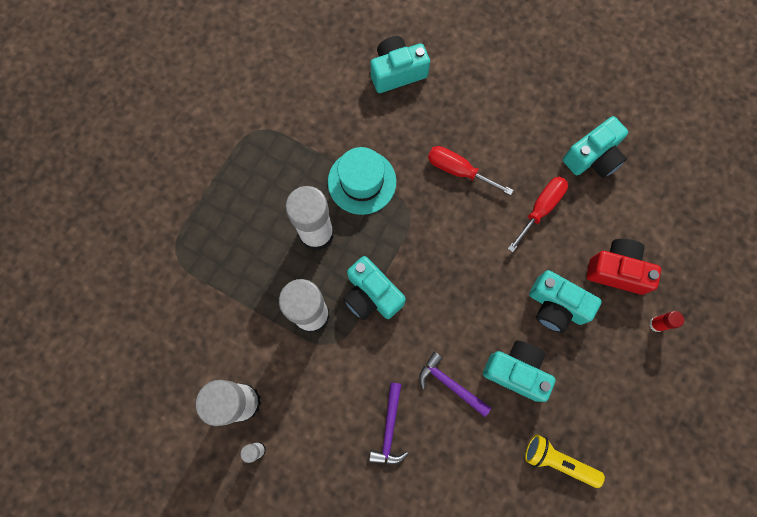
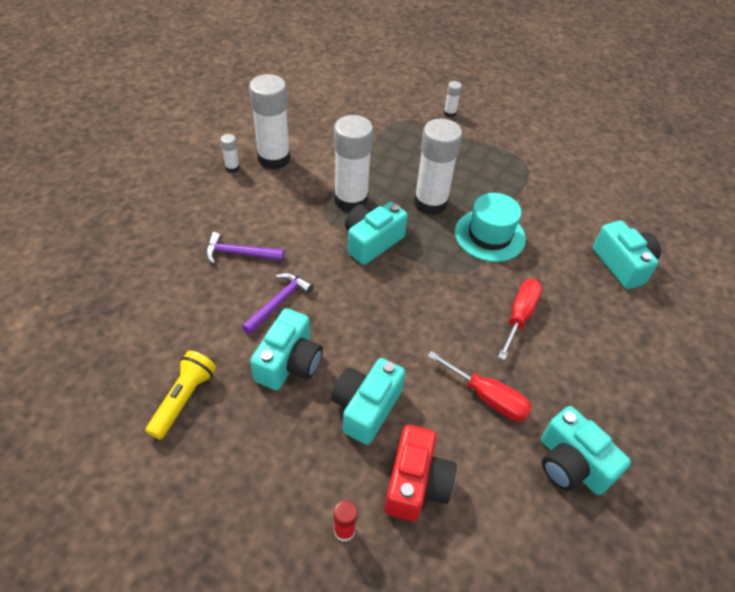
camera: 85 degrees right, 25 degrees down
none -> white glue stick [444,81,462,117]

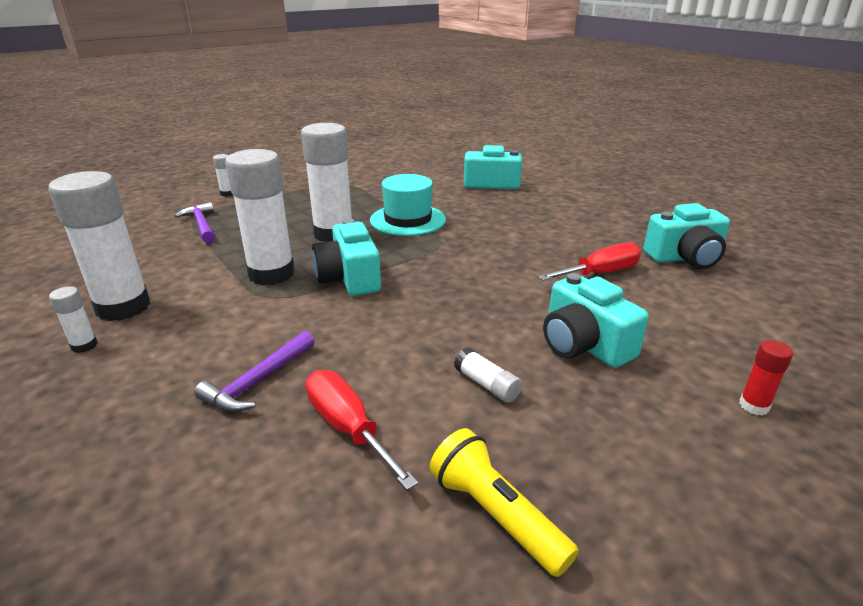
camera: 60 degrees left, 20 degrees down
purple hammer [242,272,314,334] -> purple hammer moved to [175,202,215,243]
turquoise camera [250,308,323,390] -> white glue stick [454,348,522,403]
red camera [385,425,456,521] -> none
red screwdriver [498,279,543,360] -> red screwdriver moved to [306,370,418,490]

